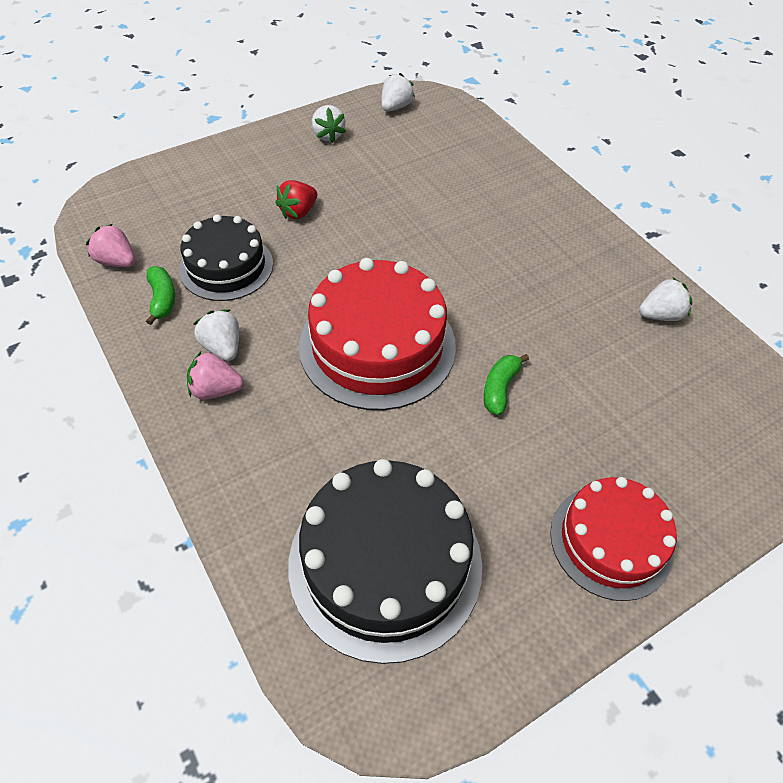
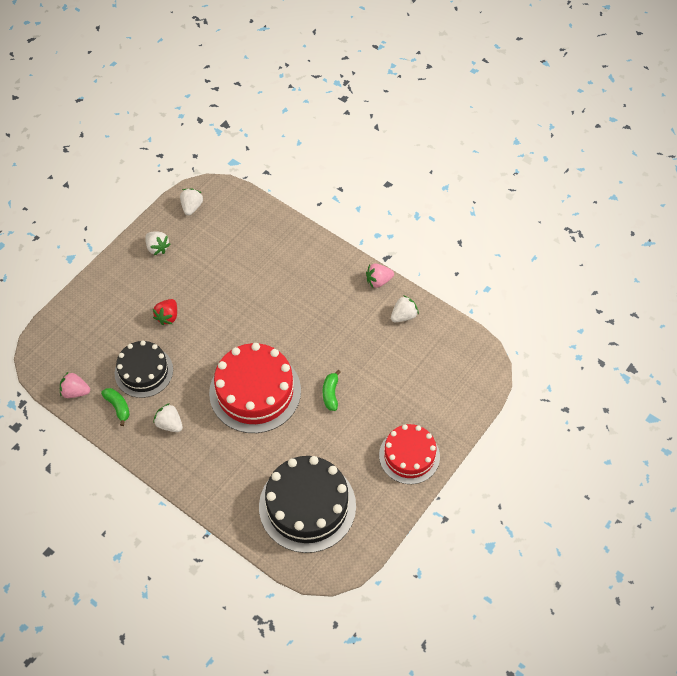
camera: 20 degrees left, 5 degrees up
pink strawberry [187,352,244,399] -> pink strawberry moved to [366,263,394,288]

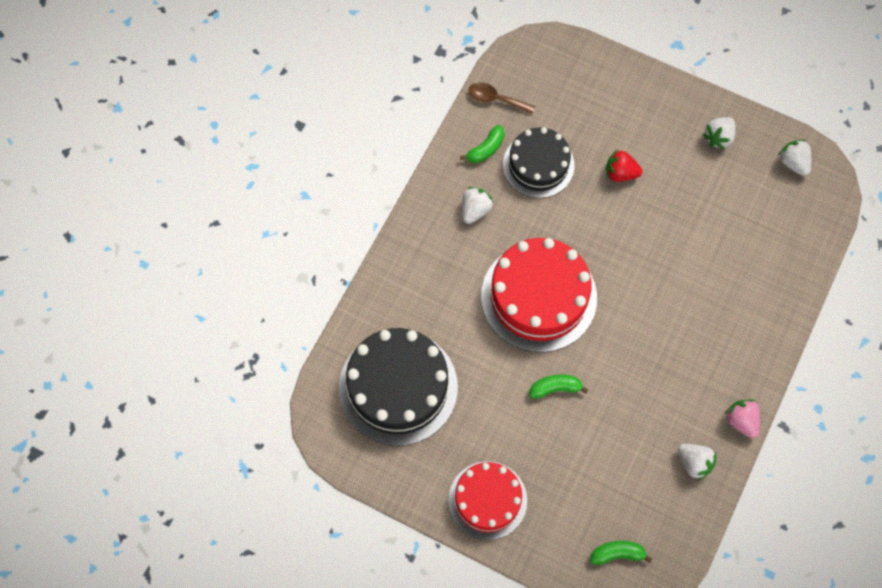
camera: 80 degrees right, 10 degrees up
pink strawberry [60,372,90,398] -> brown spoon [468,82,535,114]
white strawberry [180,188,203,216] -> white strawberry turned 120 degrees counterclockwise [778,139,811,176]
none -> green banana [590,541,652,565]

